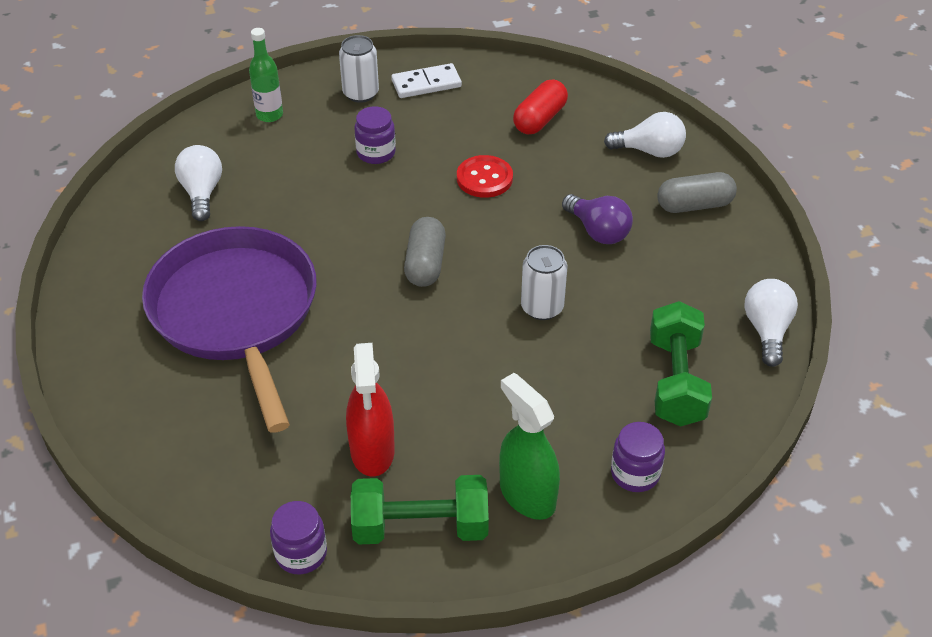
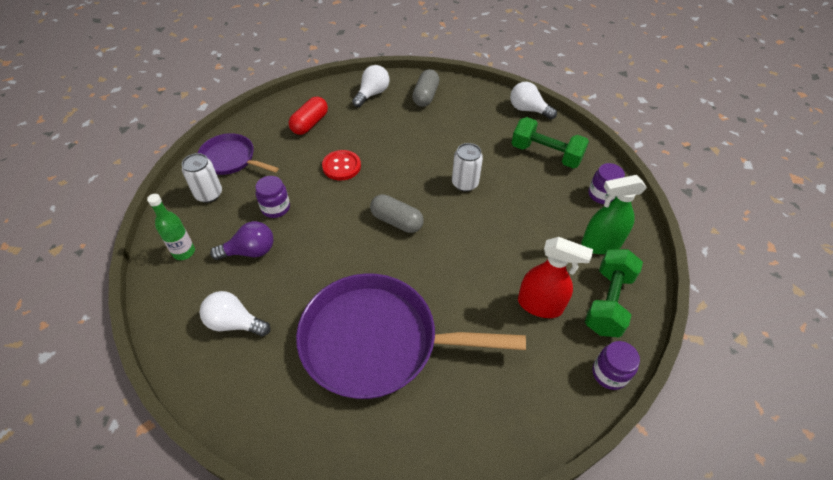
camera: 65 degrees left, 5 degrees up
white domino [391,63,462,98] -> purple pan [198,133,279,175]
red capsule [513,79,568,134] -> red capsule turned 60 degrees clockwise [289,96,328,135]
purple light bulb [562,194,633,244] -> purple light bulb moved to [210,221,273,260]

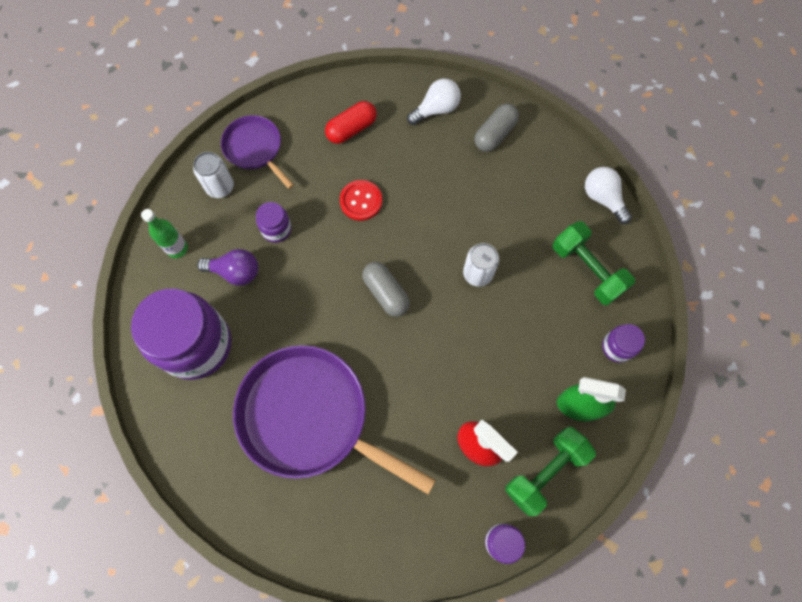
camera: 25 degrees right, 20 degrees up
white light bulb [200,291,270,337] -> purple jar [131,288,231,380]

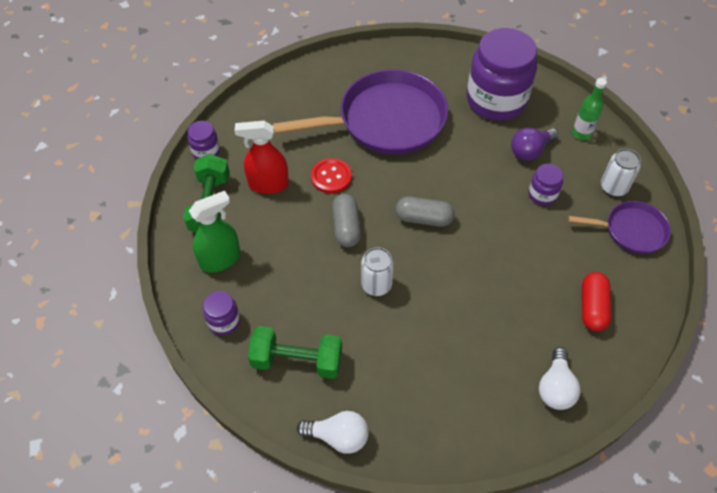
camera: 135 degrees right, 15 degrees down
red button [340,180,382,221] -> red button moved to [311,158,352,194]
grey capsule [474,104,519,152] -> grey capsule moved to [332,194,361,247]

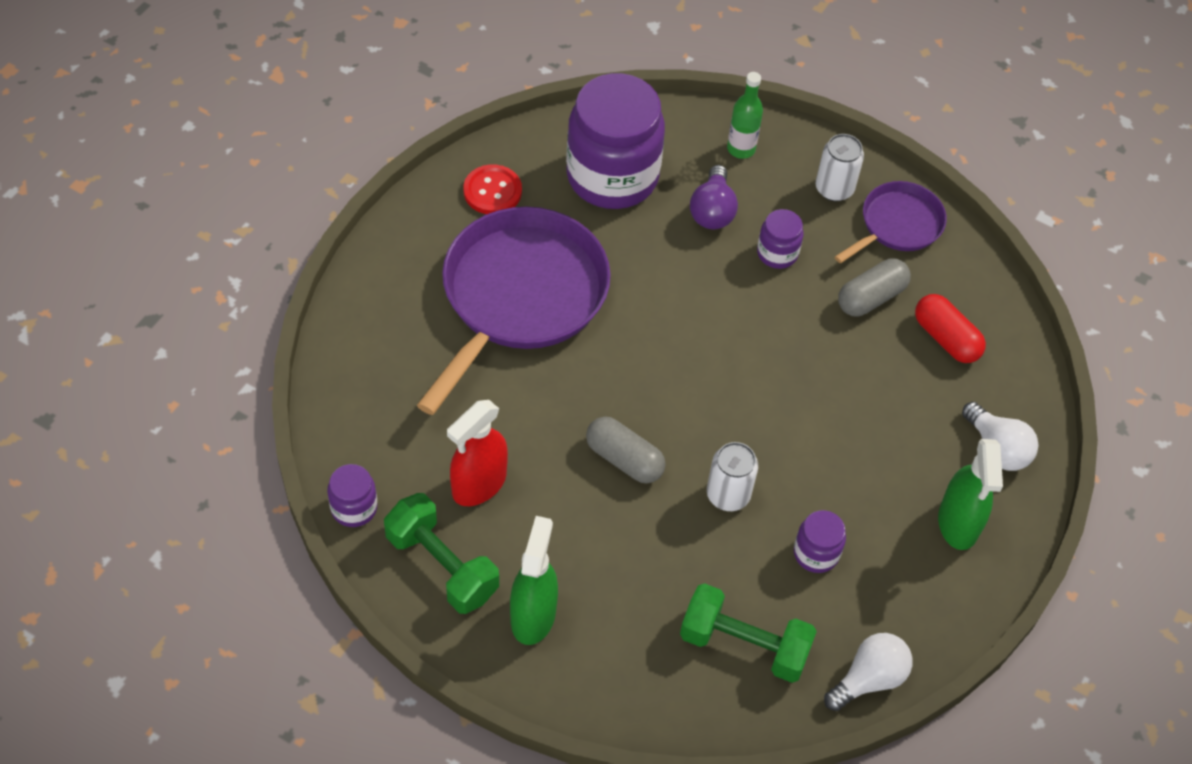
camera: 50 degrees left, 0 degrees up
purple jar [203,291,240,335] -> purple jar moved to [794,510,846,573]
green dumbbell [248,326,342,379] -> green dumbbell turned 60 degrees clockwise [680,583,817,683]
red button [311,158,352,194] -> red button moved to [464,164,522,214]
grey capsule [396,196,455,227] -> grey capsule moved to [838,259,911,316]
none -> green spray bottle [938,439,1003,550]

